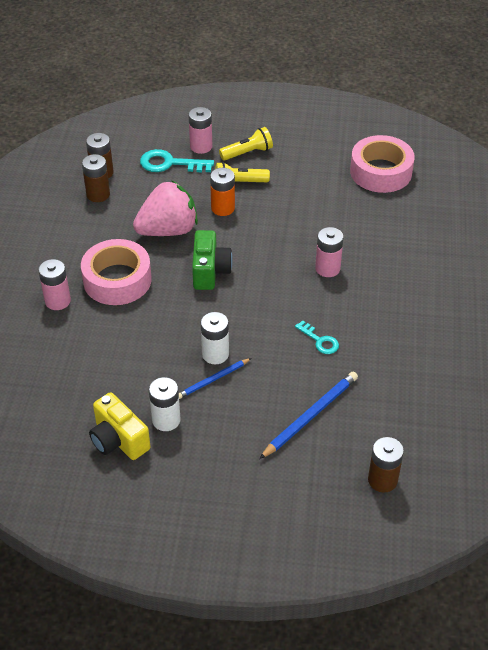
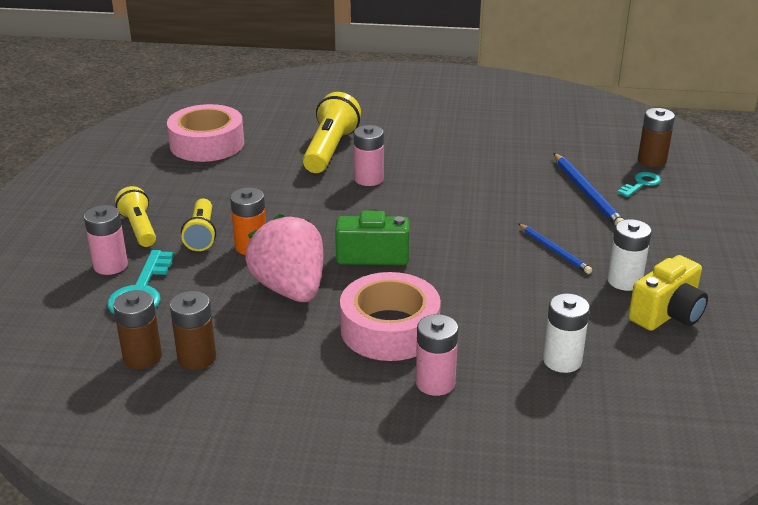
camera: 90 degrees left, 15 degrees down
white battery [201,312,229,364] -> white battery moved to [543,293,590,373]
blue pencil [259,371,358,459] -> blue pencil turned 150 degrees counterclockwise [554,153,624,226]
turquoise key [295,320,339,354] -> turquoise key moved to [617,172,661,197]
none -> yellow flashlight [303,92,361,173]

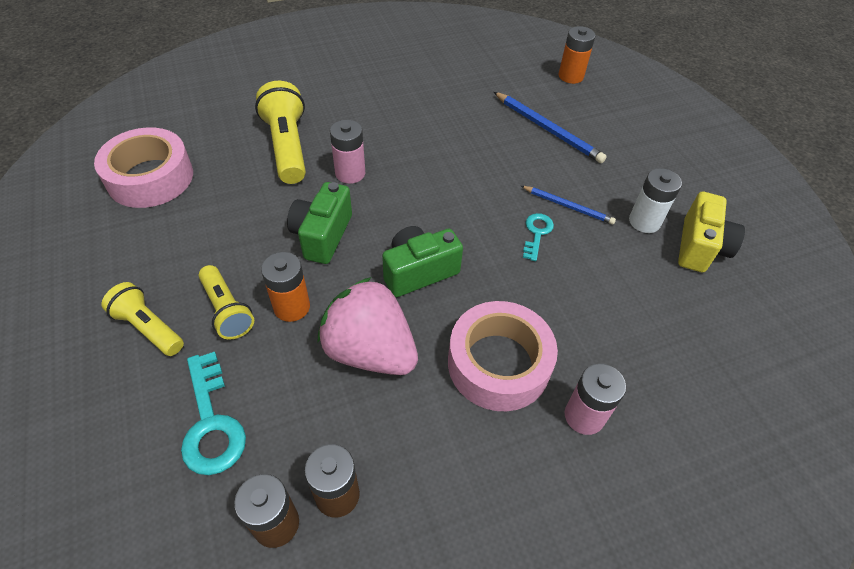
camera: 30 degrees left, 20 degrees up
pink battery [84,205,128,275] -> none
white battery [543,293,590,373] -> none
turquoise key [617,172,661,197] -> turquoise key moved to [523,213,554,261]
brown battery [638,108,675,167] -> orange battery [558,26,595,84]
none -> green camera [287,182,352,264]

